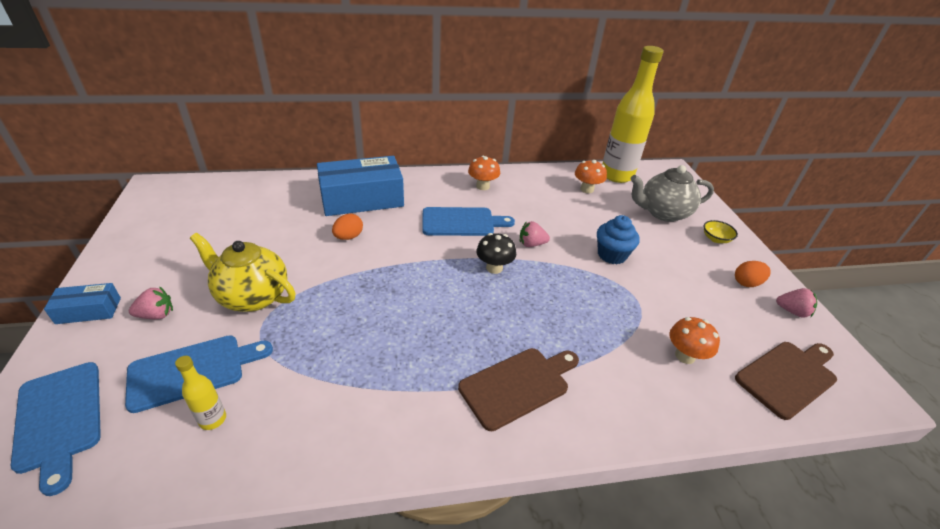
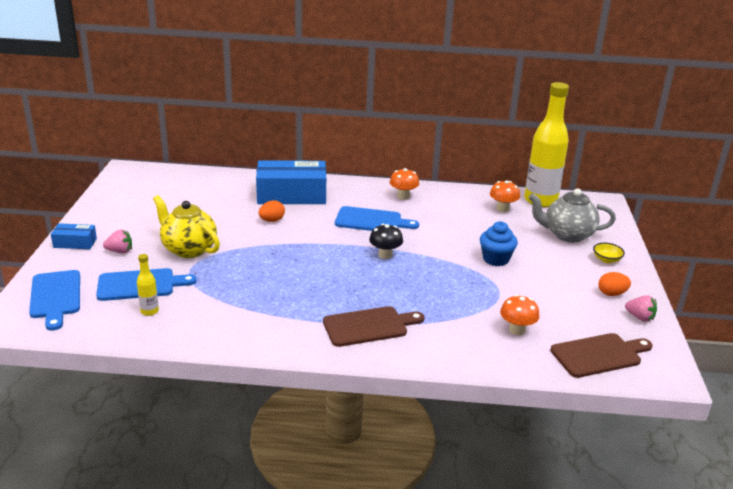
camera: 15 degrees right, 10 degrees down
pink strawberry [520,221,550,247] -> none

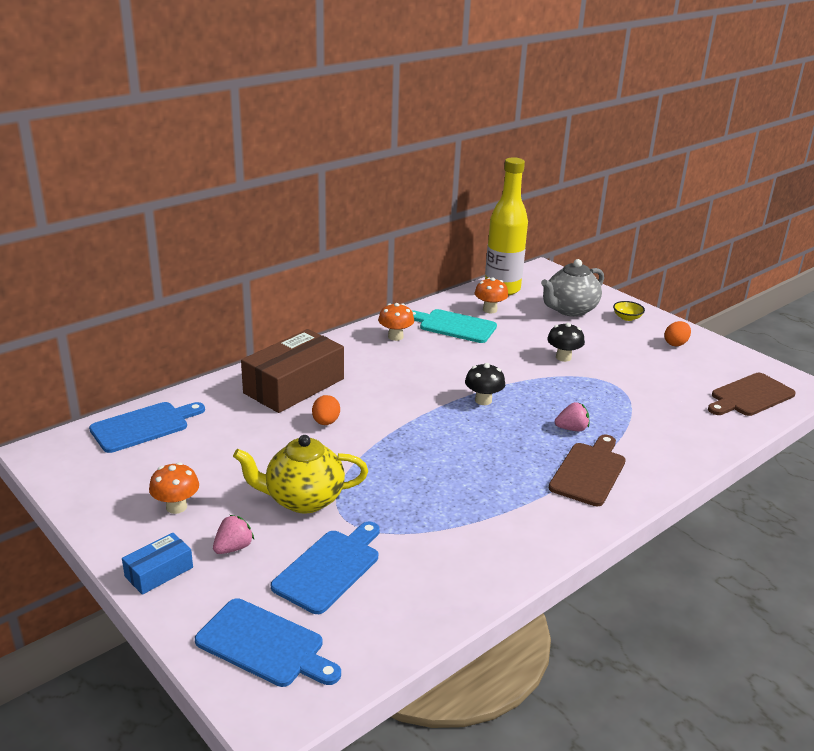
camera: 45 degrees left, 0 degrees up
yellow bottle [137,254,159,316] -> none
blue box [256,160,326,204] -> brown box [241,329,344,413]
blue cutting board [335,206,419,231] -> blue cutting board moved to [89,402,205,453]
blue cupcake [480,221,518,266] -> black mushroom [547,323,585,362]
orange mushroom [500,294,539,335] -> orange mushroom moved to [149,462,199,514]
brown cutting board [550,333,652,378] -> brown cutting board turned 150 degrees counterclockwise [708,373,796,416]
pink strawberry [625,295,657,322] -> pink strawberry moved to [555,402,589,431]
none -> turquoise cutting board [411,309,497,343]

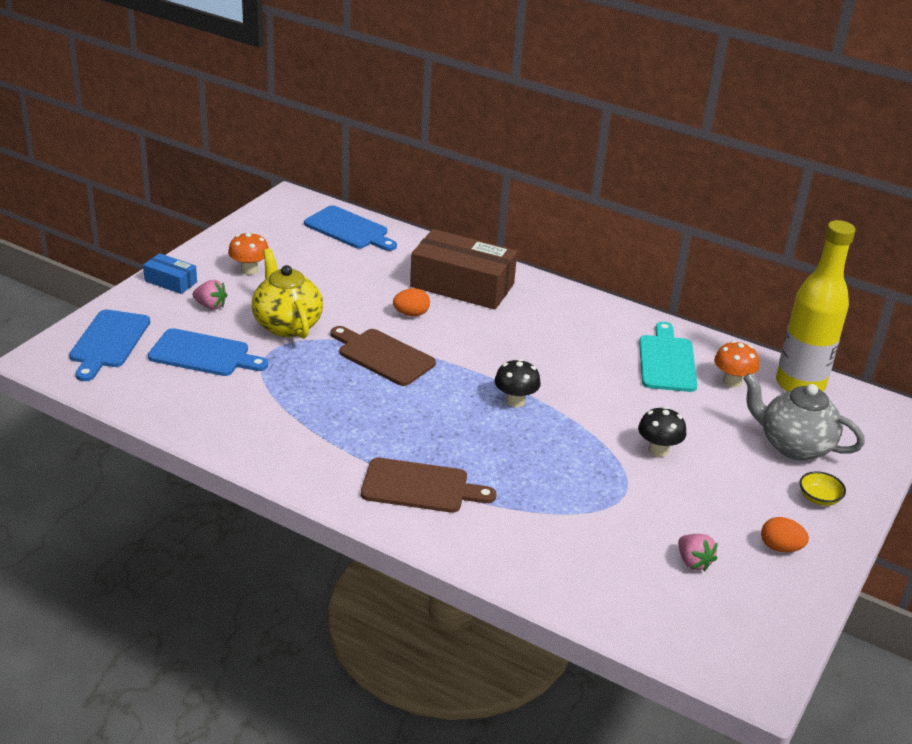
camera: 70 degrees right, 5 degrees up
orange mushroom [378,303,414,341] -> none
pink strawberry [555,402,589,431] -> pink strawberry moved to [678,534,718,572]
brown cutting board [708,373,796,416] -> brown cutting board moved to [331,326,436,386]

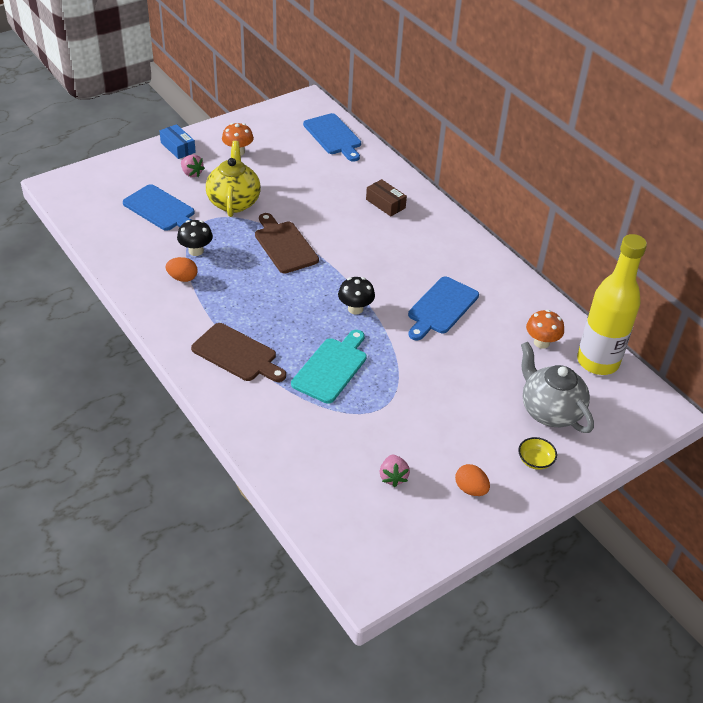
camera: 25 degrees right, 10 degrees up
blue cutting board [69,310,150,381] -> blue cutting board moved to [408,276,479,340]
orange egg [393,288,430,316] -> orange egg moved to [166,257,198,282]
brown box [410,229,517,309] -> brown box [366,179,407,217], size x0.48
black mushroom [638,406,686,457] -> black mushroom moved to [177,220,213,256]
turquoise cutting board [639,322,697,392] -> turquoise cutting board moved to [291,330,367,404]

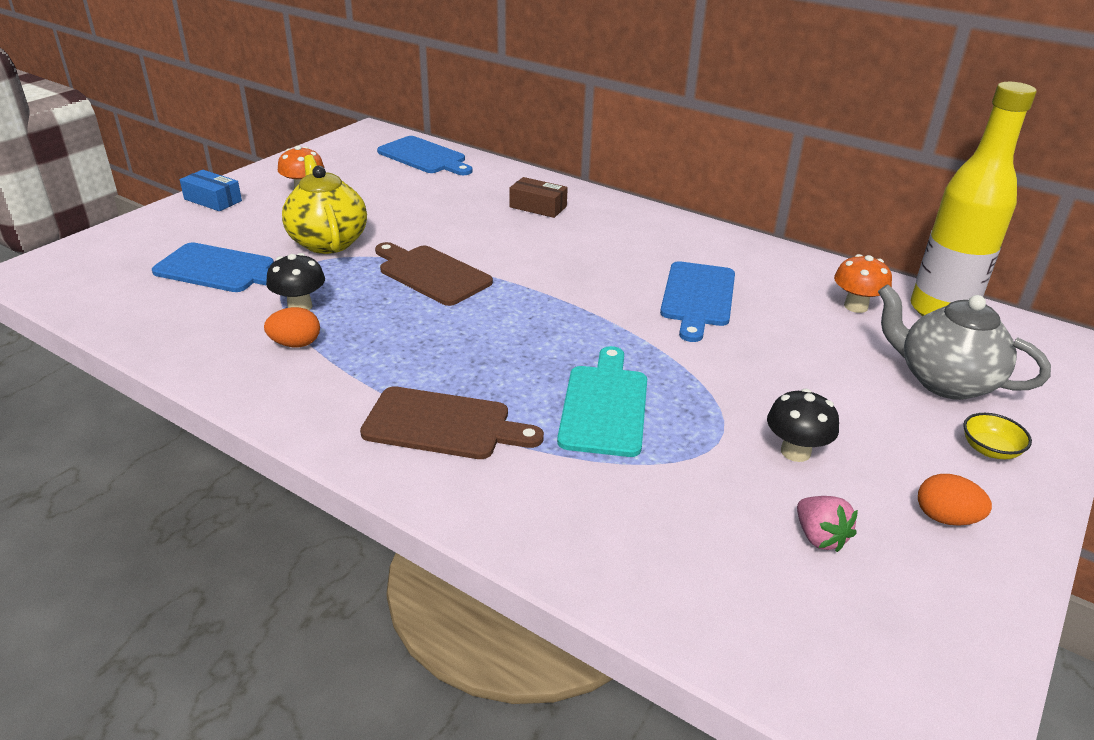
camera: 20 degrees left, 10 degrees down
pink strawberry [181,155,205,177] -> none
black mushroom [338,277,375,314] -> black mushroom moved to [767,389,839,462]

